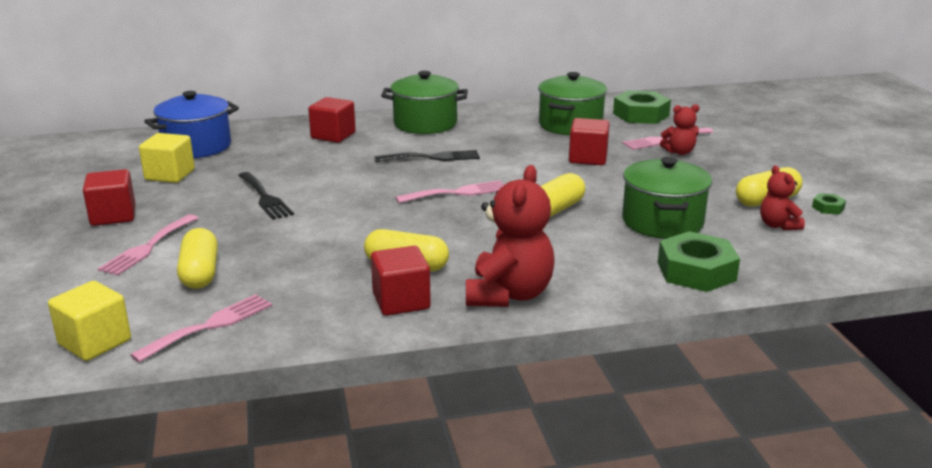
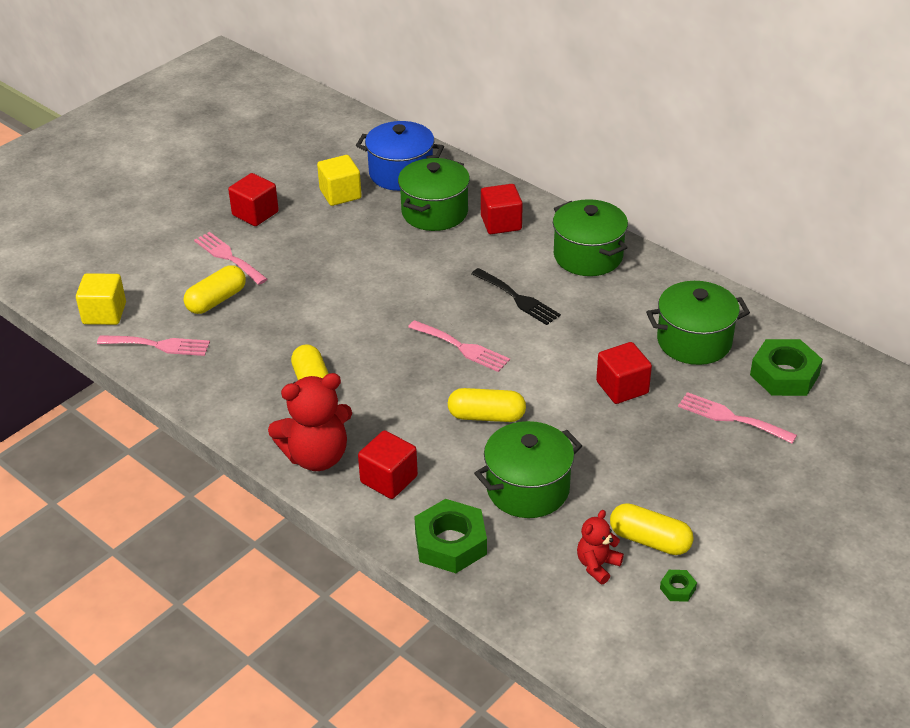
camera: 55 degrees right, 15 degrees up
pink fork [98,214,198,276] -> pink fork turned 60 degrees clockwise [194,232,268,285]
black fork [238,172,294,220] -> none
red cube [371,246,431,316] -> red cube moved to [358,430,418,499]
red teddy bear [660,104,700,155] -> none
none -> green pot [398,158,470,231]

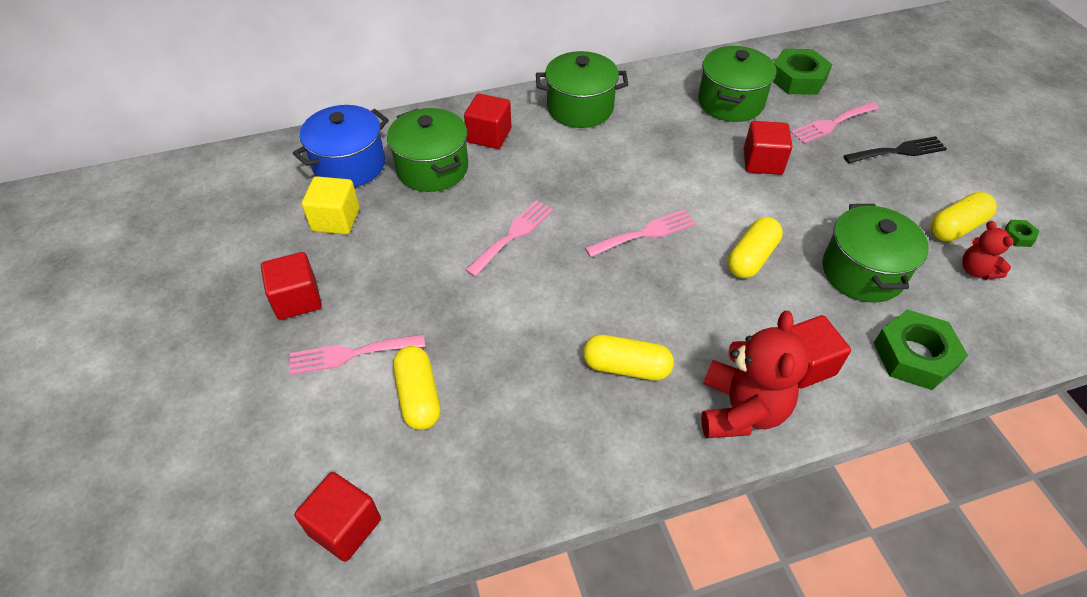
camera: 60 degrees left, 10 degrees up
yellow cube [76,273,126,325] -> red cube [294,472,381,562]
pink fork [97,335,210,356] -> pink fork moved to [465,200,553,277]
black fork [471,268,561,325] -> black fork moved to [843,136,947,164]

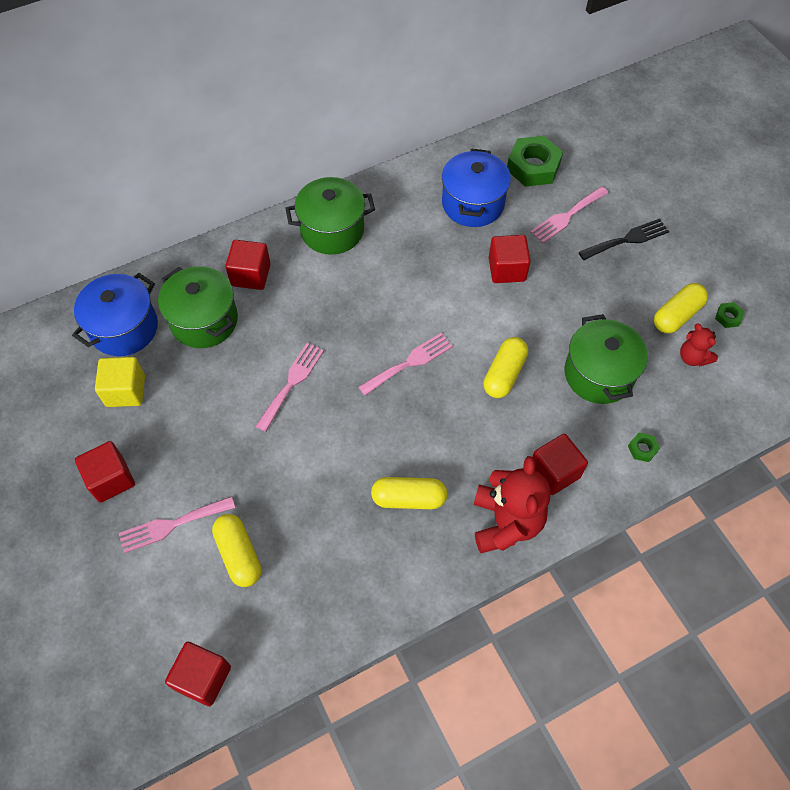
camera: 10 degrees left, 10 degrees up
green pot [698,46,776,122] -> blue pot [442,148,511,227]
green nut [874,309,968,390] -> green nut [628,433,660,462], size x0.45

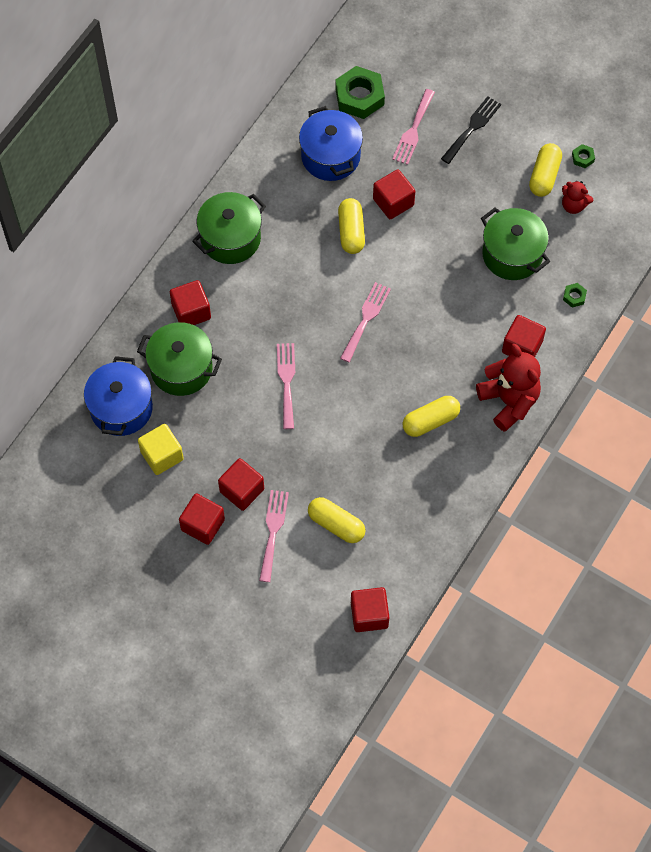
camera: 30 degrees left, 5 degrees up
pink fork [119,496,235,553] -> pink fork turned 150 degrees clockwise [259,490,289,582]
yellow capsule [483,337,528,398] -> yellow capsule moved to [338,198,365,254]
none -> red cube [218,458,264,511]

